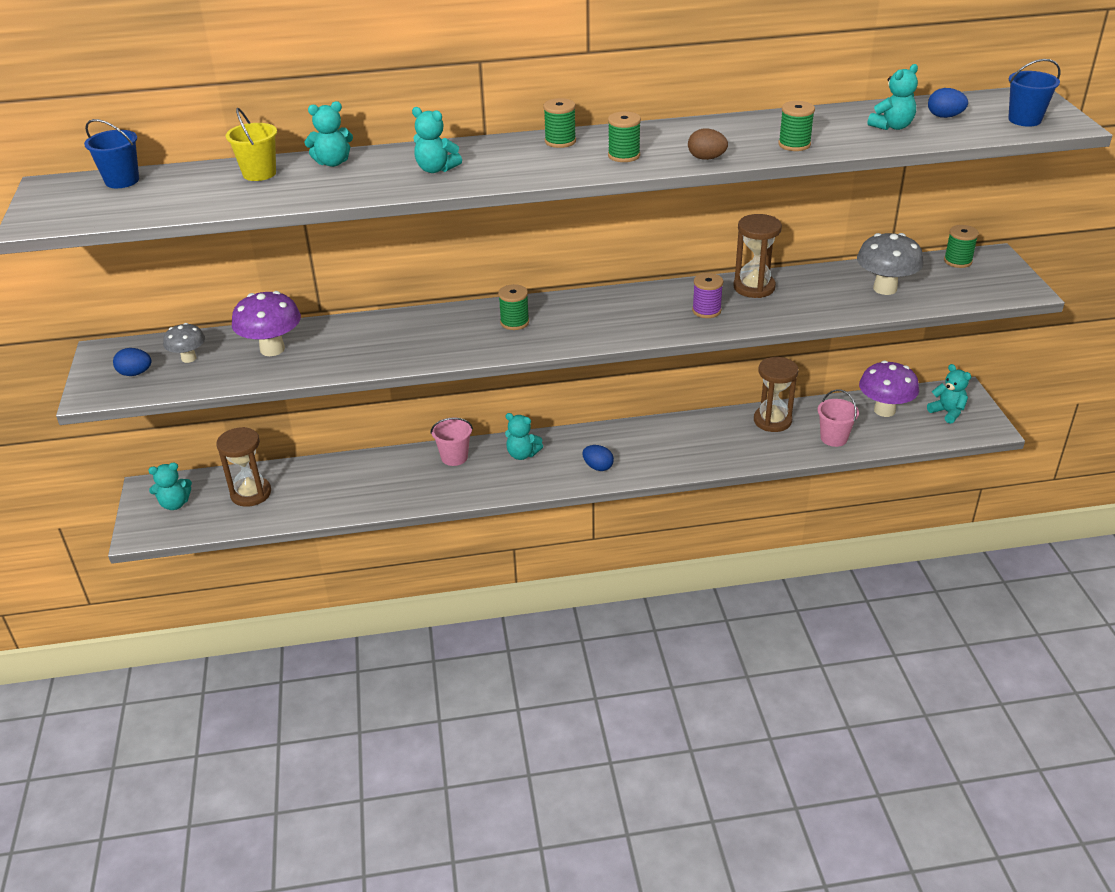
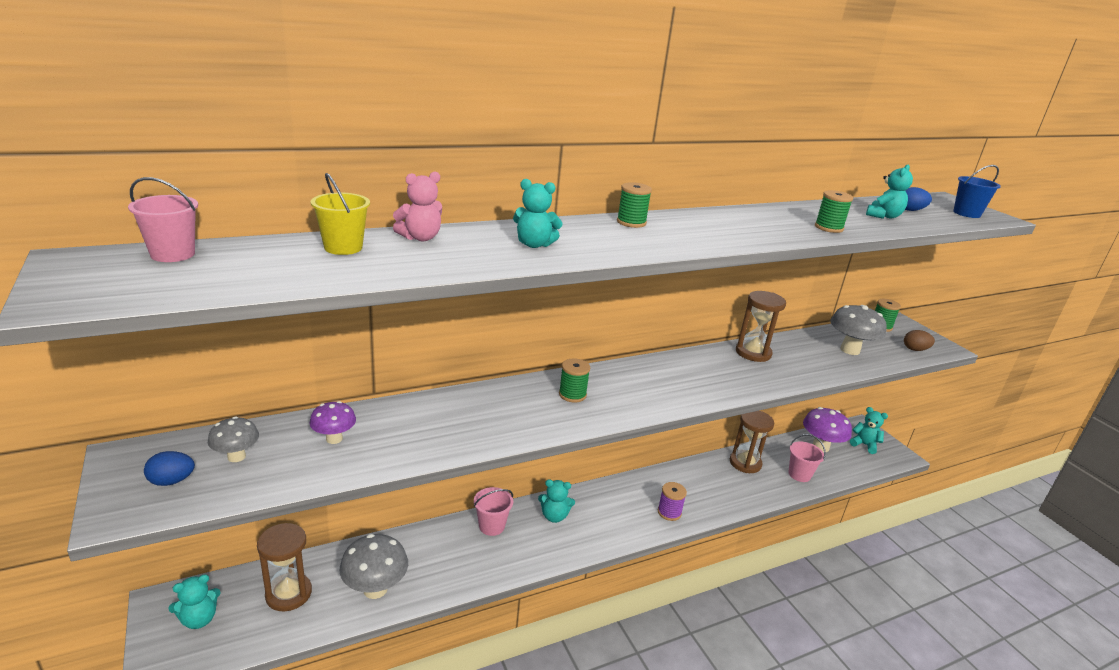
camera: 20 degrees left, 10 degrees down
blue bucket [84,119,139,188] -> pink bucket [128,177,198,262]
purple mushroom [232,291,301,356] -> purple mushroom [310,401,356,444], size x0.60
turquoise teddy bear [305,101,353,167] -> pink teddy bear [393,172,442,241]
blue egg [583,445,614,471] -> none
green spool [608,111,641,162] -> none
brown egg [688,128,728,160] -> brown egg moved to [904,330,935,351]
purple spool [692,273,723,318] -> purple spool moved to [658,482,687,521]
none -> grey mushroom [339,534,408,599]

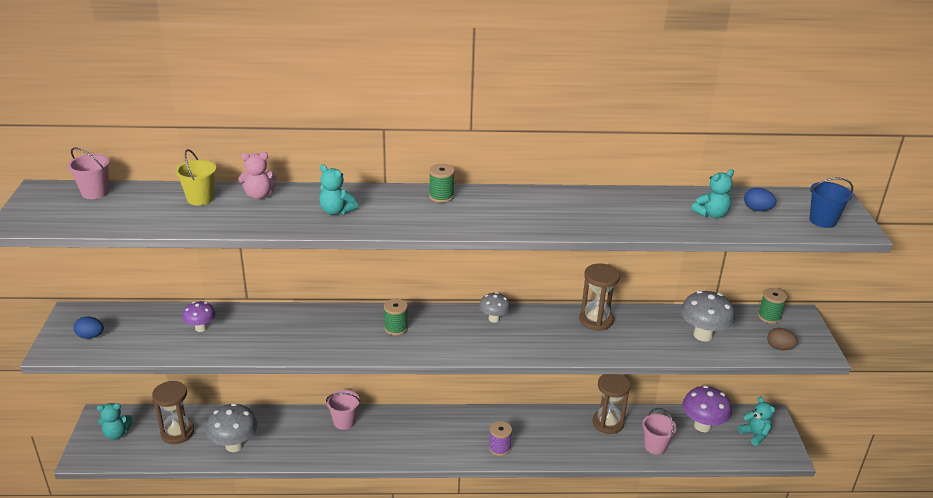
camera: 25 degrees right, 5 degrees up
grey mushroom [208,417,259,462] -> grey mushroom moved to [479,292,511,323]
turquoise teddy bear [538,480,575,523] -> none
green spool [815,190,853,233] -> none

